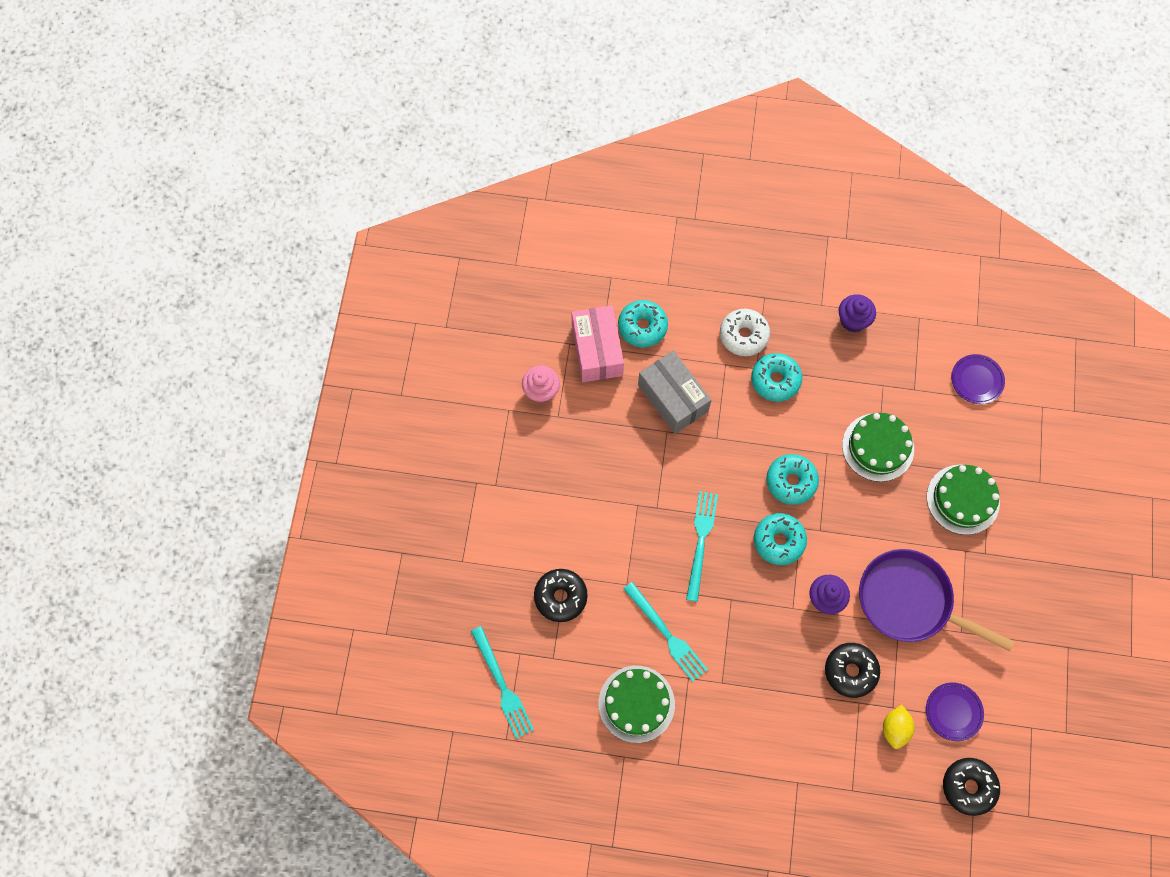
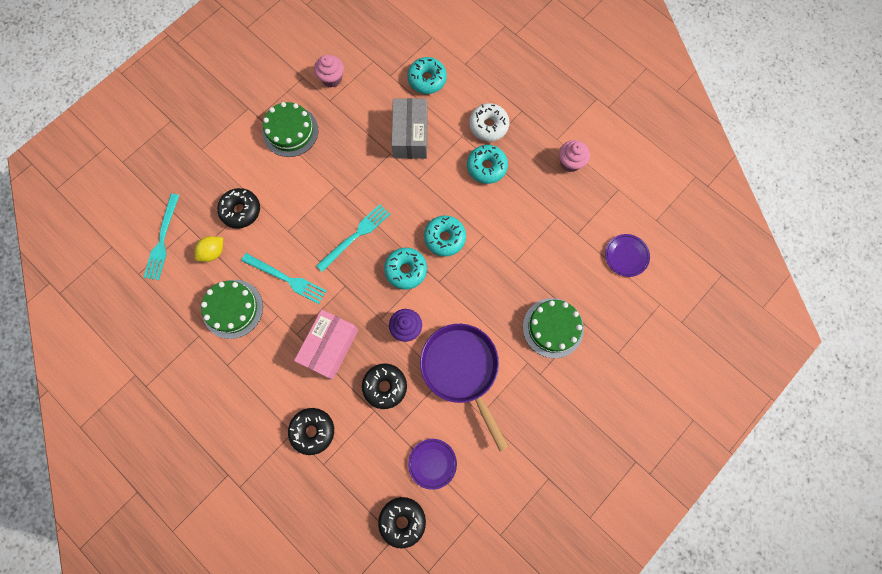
camera: 35 degrees right, 5 degrees up
pink box [572,305,624,382] -> pink box moved to [294,310,358,380]
turquoise fork [624,582,708,682] -> turquoise fork turned 60 degrees counterclockwise [241,253,326,304]
purple cupcake [839,294,876,332] -> pink cupcake [559,140,590,172]
green cake [842,413,914,482] -> green cake moved to [262,102,318,157]
yellow lemon [883,705,915,749] -> yellow lemon moved to [194,236,223,262]
none -> black donut [288,408,334,455]

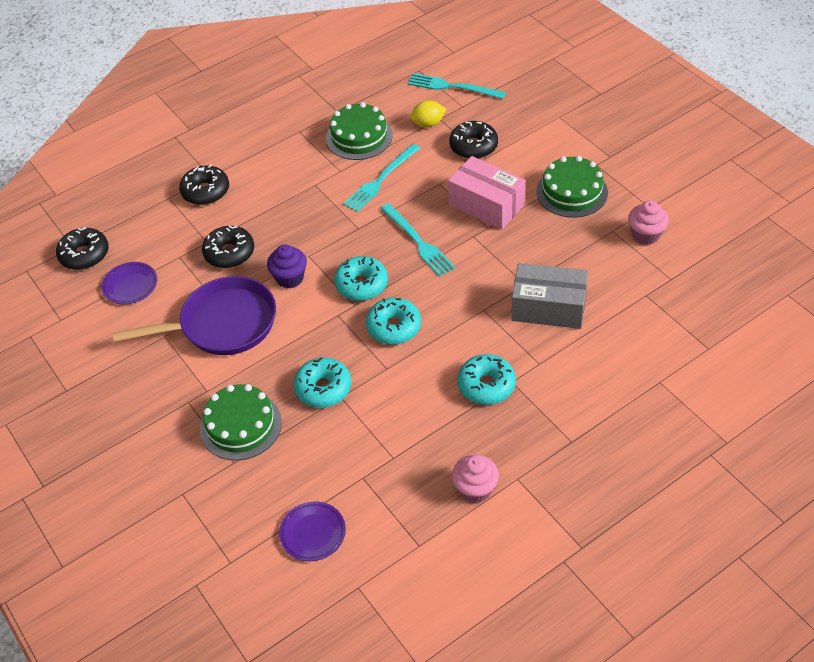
camera: 105 degrees right, 25 degrees down
yellow lemon [194,236,223,262] -> yellow lemon turned 75 degrees counterclockwise [410,100,447,127]
pink box [294,310,358,380] -> pink box moved to [448,156,526,230]
turquoise donut [407,57,447,94] -> turquoise donut moved to [294,357,352,408]
white donut [469,103,509,142] -> none

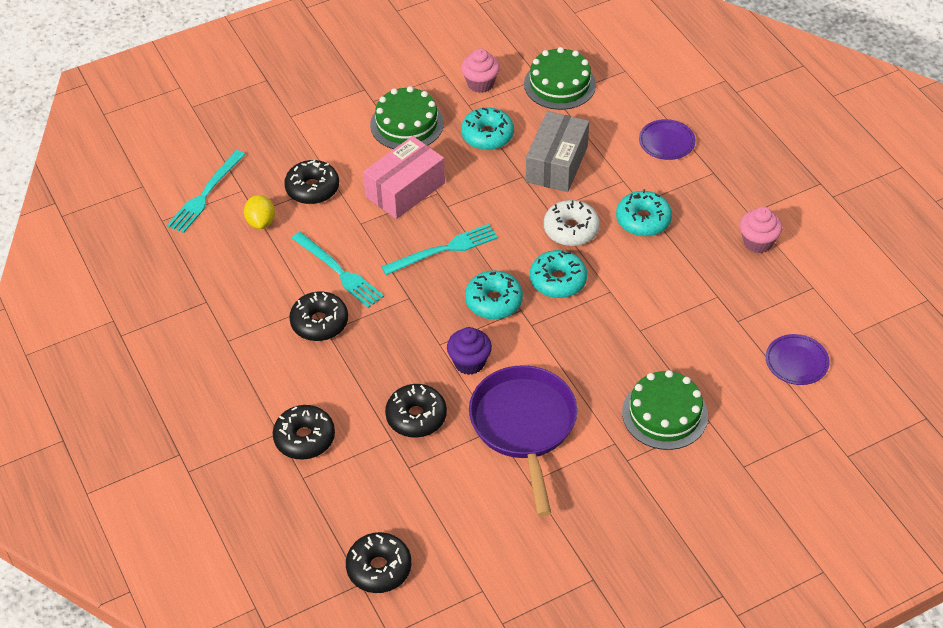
camera: 85 degrees left, 0 degrees up
purple plate [101,262,157,304] -> purple plate moved to [639,119,696,160]
turquoise donut [294,357,352,408] -> turquoise donut moved to [461,108,514,150]
green cake [326,102,393,160] -> green cake moved to [524,47,596,110]
none -> black donut [289,291,348,341]
none -> white donut [544,200,600,246]

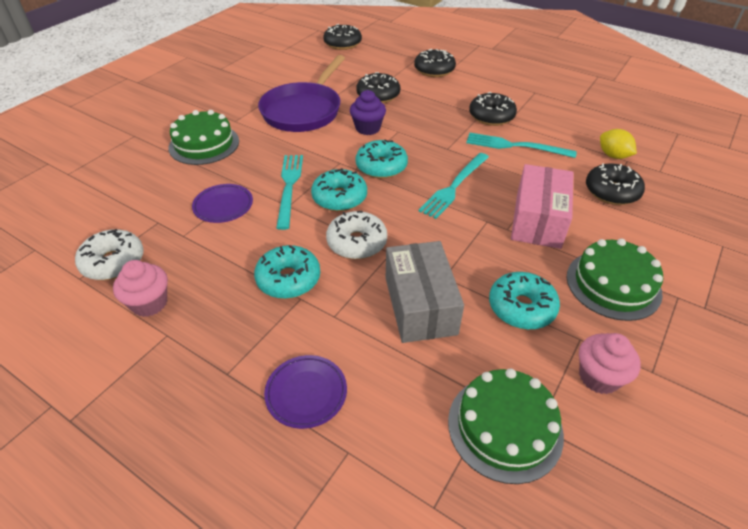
camera: 150 degrees right, 5 degrees down
turquoise fork [167,150,246,233] -> turquoise fork moved to [276,155,303,230]
purple pan [469,365,577,516] -> purple pan turned 60 degrees clockwise [258,55,345,132]
purple plate [766,334,830,385] -> purple plate moved to [192,184,253,223]
none -> white donut [75,229,144,280]

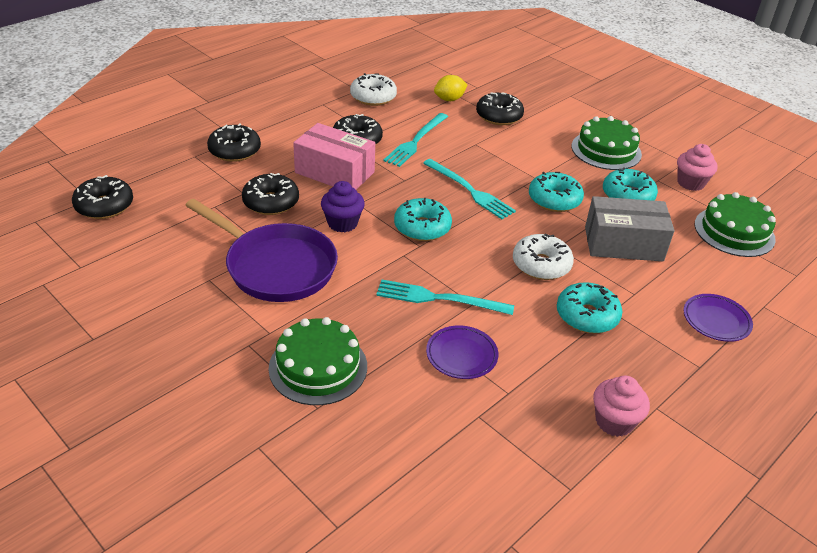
camera: 80 degrees left, 5 degrees down
white donut [75,229,144,280] -> white donut moved to [350,73,397,106]
turquoise donut [311,168,367,211] -> turquoise donut moved to [529,172,584,212]
pink box [511,164,574,249] -> pink box moved to [293,123,375,190]

